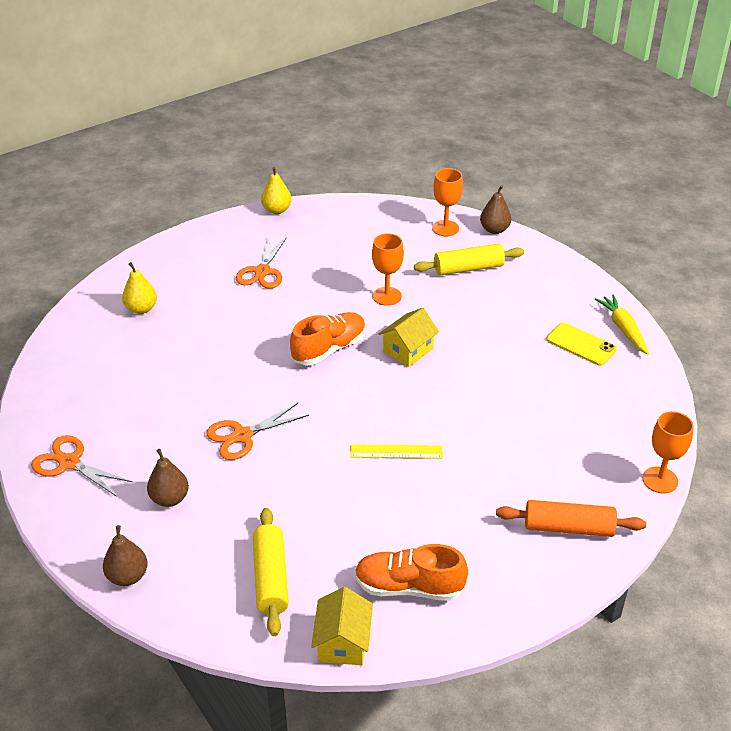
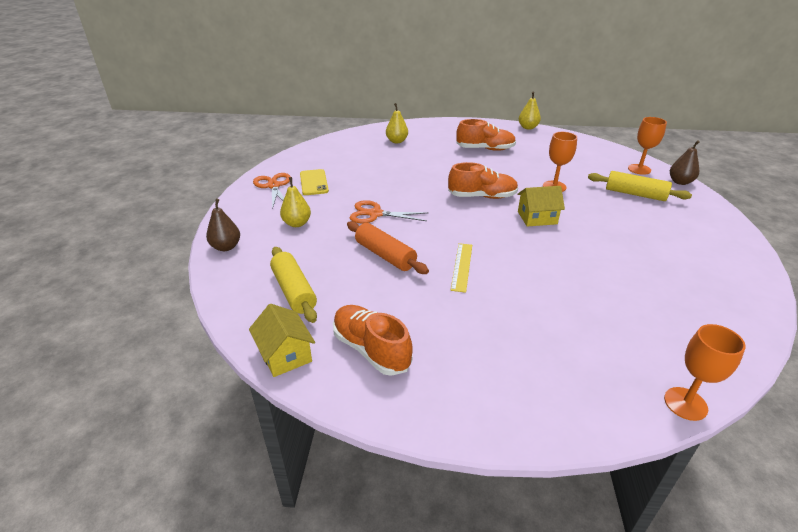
camera: 40 degrees right, 5 degrees down
brown pear [147,449,189,507] -> yellow pear [280,177,311,227]
orange scissors [236,237,287,289] -> orange shoe [456,119,516,151]
yellow rolling pin [253,508,289,636] -> yellow rolling pin turned 60 degrees counterclockwise [270,247,317,323]
yellow house [311,587,373,665] -> yellow house turned 75 degrees counterclockwise [249,304,315,377]
yellow ruler [350,444,443,459] -> yellow ruler turned 60 degrees clockwise [451,243,472,293]
orange rolling pin [496,500,646,537] -> orange rolling pin moved to [347,221,429,274]
yellow phone [546,323,617,366] -> yellow phone moved to [300,169,329,195]
yellow carrot [595,294,649,355] -> none

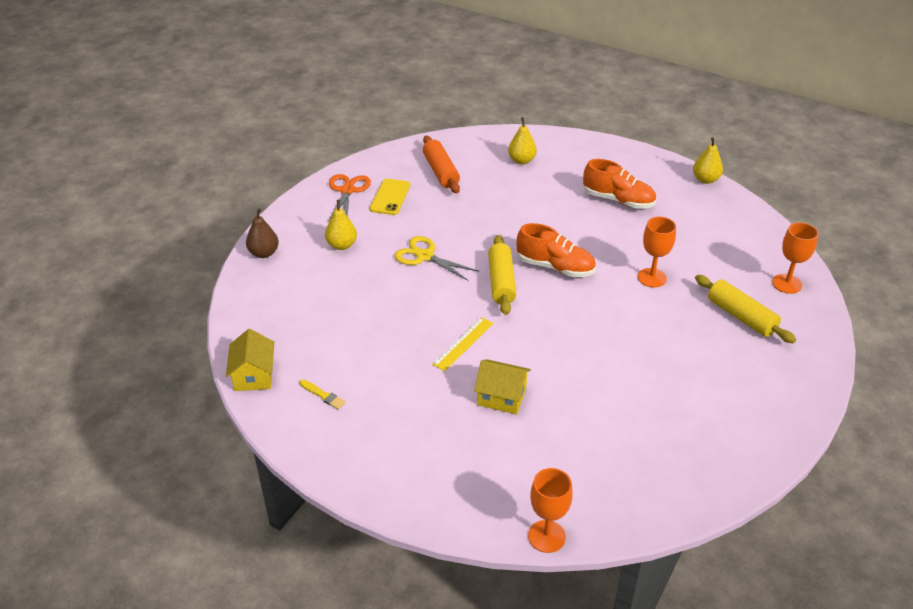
camera: 25 degrees right, 5 degrees up
yellow rolling pin [270,247,317,323] -> yellow rolling pin moved to [488,235,516,315]
orange shoe [333,305,413,376] -> yellow brush [299,379,346,410]
orange rolling pin [347,221,429,274] -> orange rolling pin moved to [423,136,460,193]
orange scissors [349,200,429,224] -> yellow scissors [395,236,479,281]
yellow house [517,186,565,227] -> yellow house moved to [474,359,531,414]
brown pear [670,140,700,185] -> none

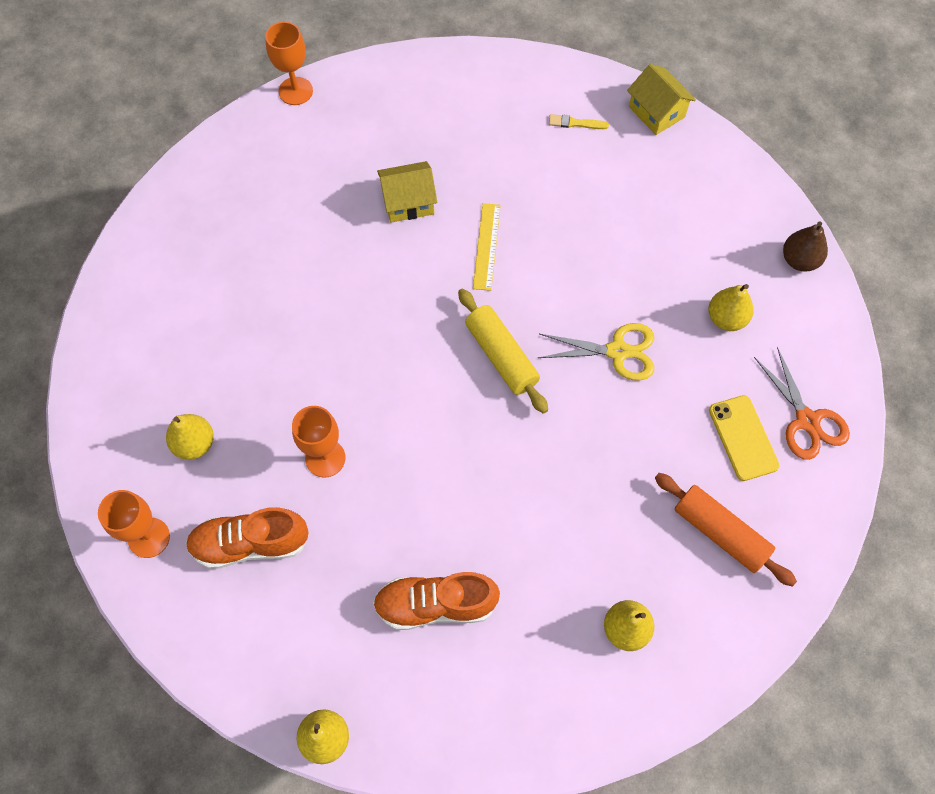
camera: 150 degrees right, 25 degrees up
orange shoe [516,223,596,277] -> orange shoe moved to [186,507,309,569]
yellow rolling pin [695,275,796,343] -> yellow pear [166,414,214,460]

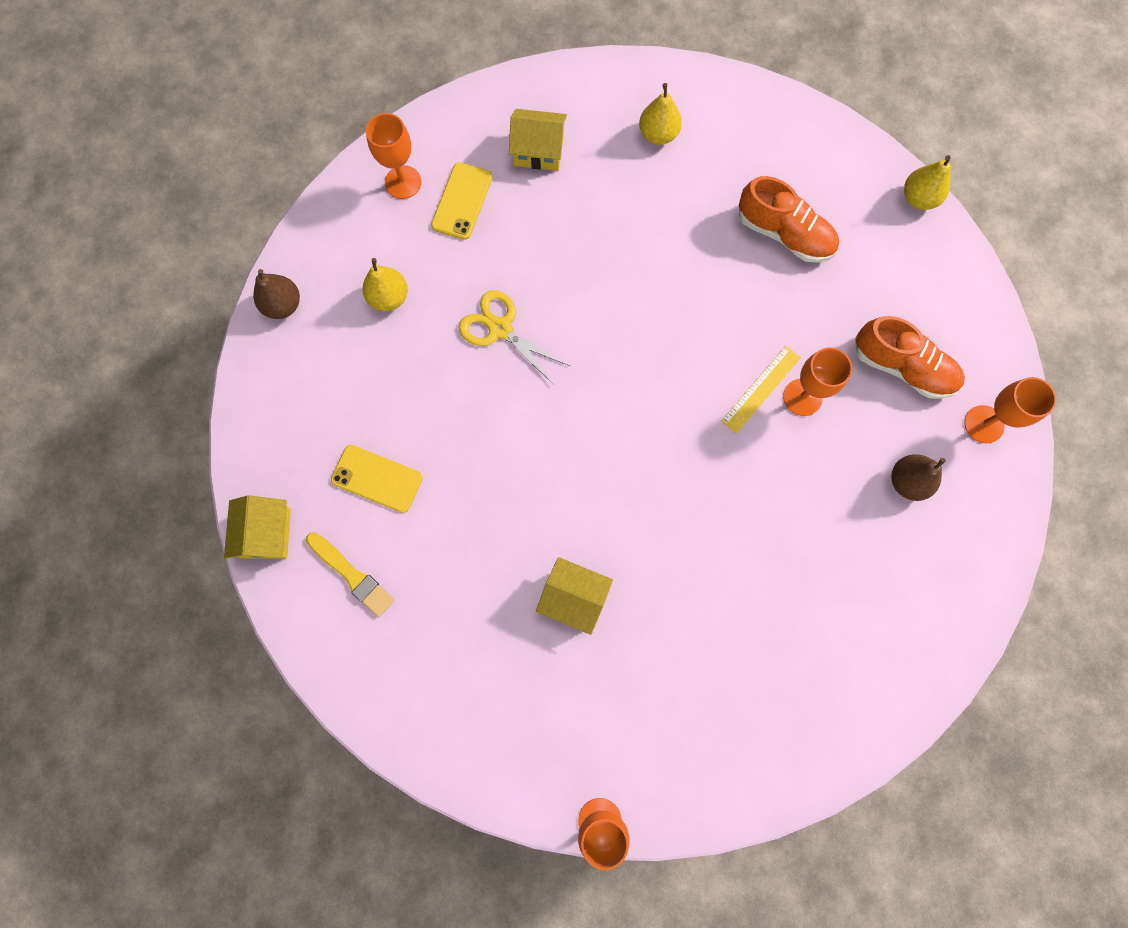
camera: 145 degrees left, 10 degrees up
yellow pear [166,414,214,460] -> brown pear [891,454,946,501]
yellow rolling pin [458,289,548,414] -> none
yellow ruler [473,203,501,291] -> yellow ruler moved to [721,346,801,434]
yellow brush [549,114,609,129] -> yellow brush [306,532,394,617], size x1.57
orange rolling pin [655,473,797,587] -> yellow house [509,109,567,171]
orange scissors [754,347,850,460] -> orange goblet [366,113,421,199]
none -> yellow phone [331,445,423,513]

